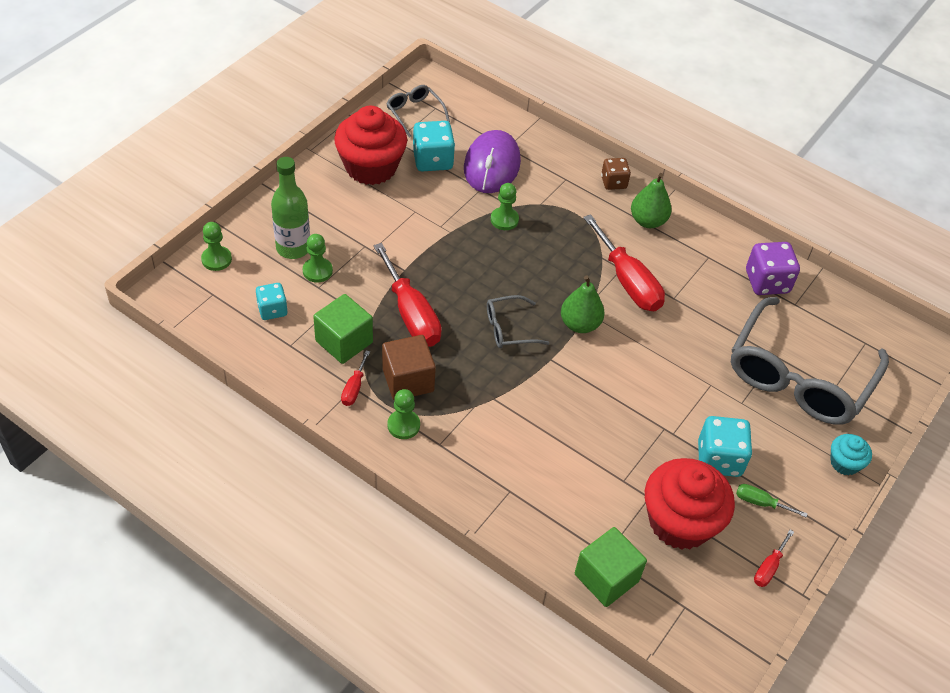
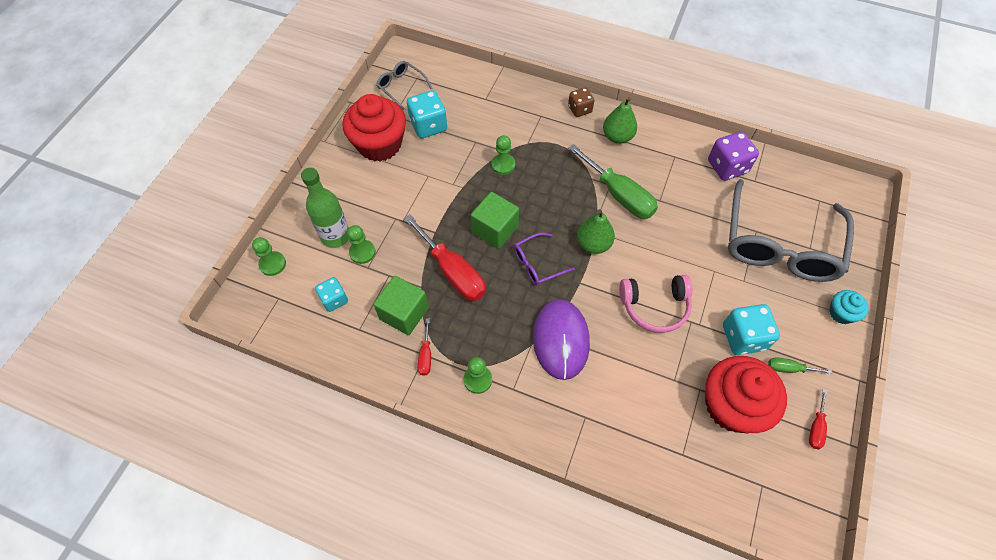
camera: 10 degrees left, 10 degrees up
brown cube [382,335,436,400] -> none
purple mouse [464,130,521,193] -> purple mouse moved to [533,299,590,380]
grey glasses [487,295,549,348] -> purple glasses [514,232,575,285]
green cube [575,527,647,607] -> green cube moved to [471,192,519,249]
red screwdriver [583,214,665,311] -> green screwdriver [568,144,658,219]
none -> pink headphones [619,275,692,333]

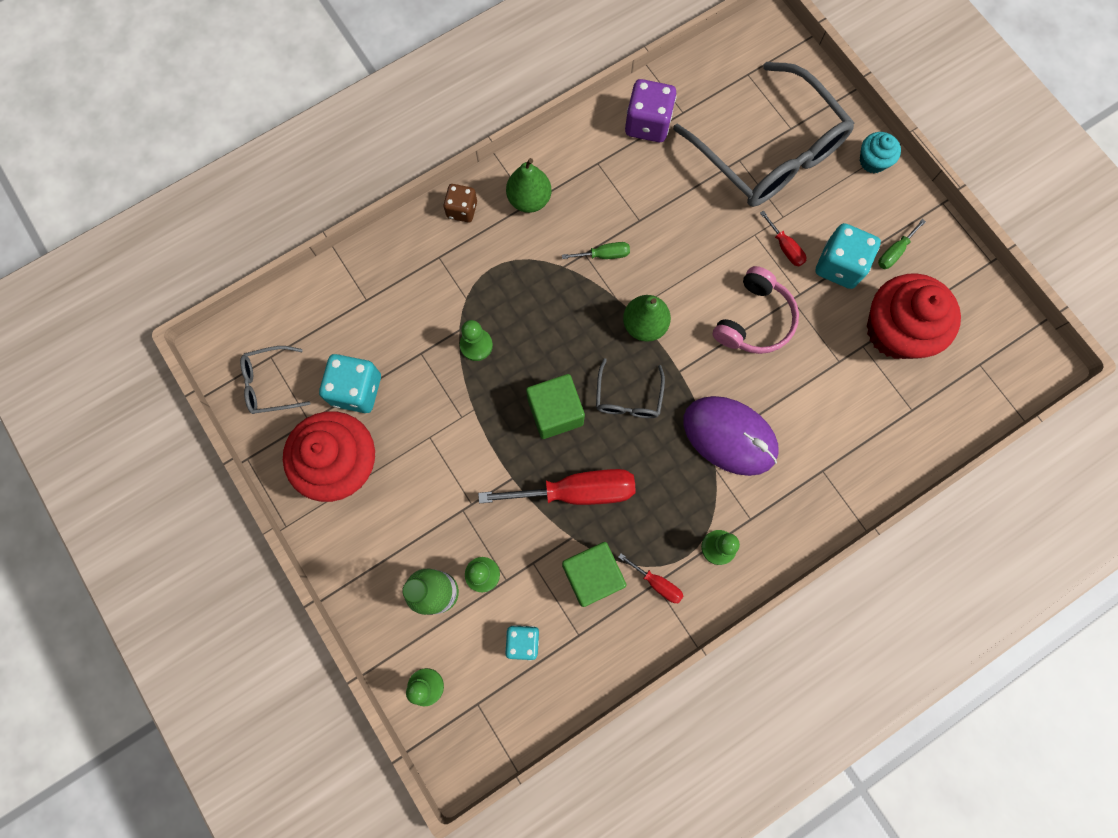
camera: 55 degrees left, 15 degrees up
purple glasses [514,232,575,285] -> grey glasses [596,358,665,418]
green screwdriver [568,144,658,219] -> green screwdriver [562,242,630,259], size x0.47
red screwdriver [809,389,827,450] -> red screwdriver moved to [760,210,806,267]

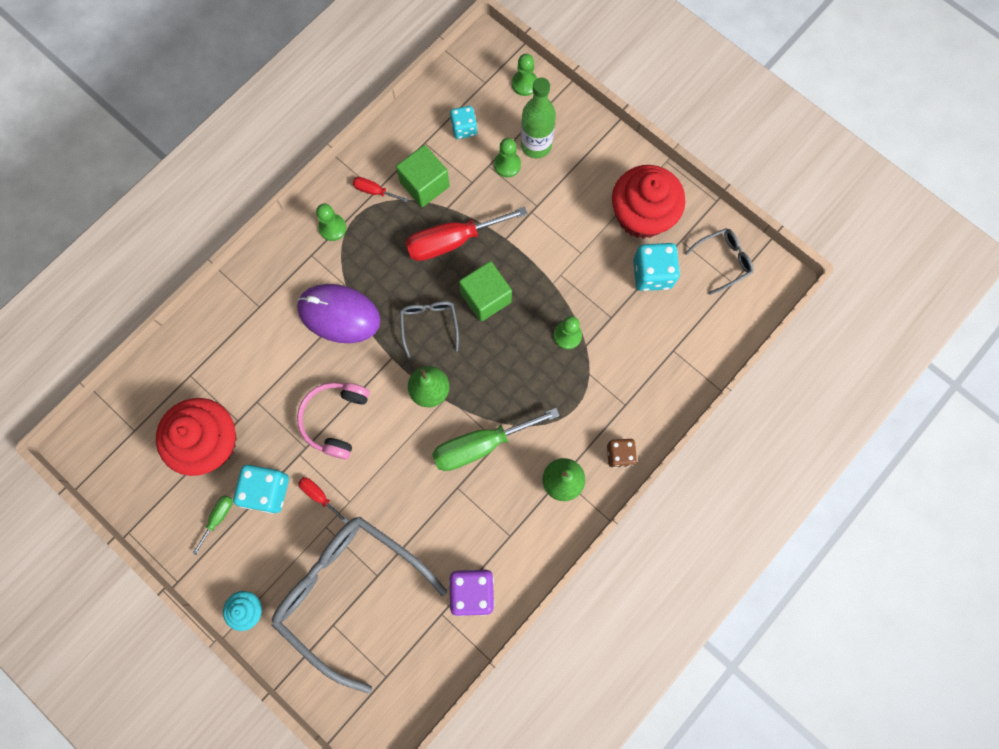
camera: 165 degrees right, 0 degrees up
green screwdriver [562,242,630,259] -> green screwdriver [432,408,560,471], size x2.12

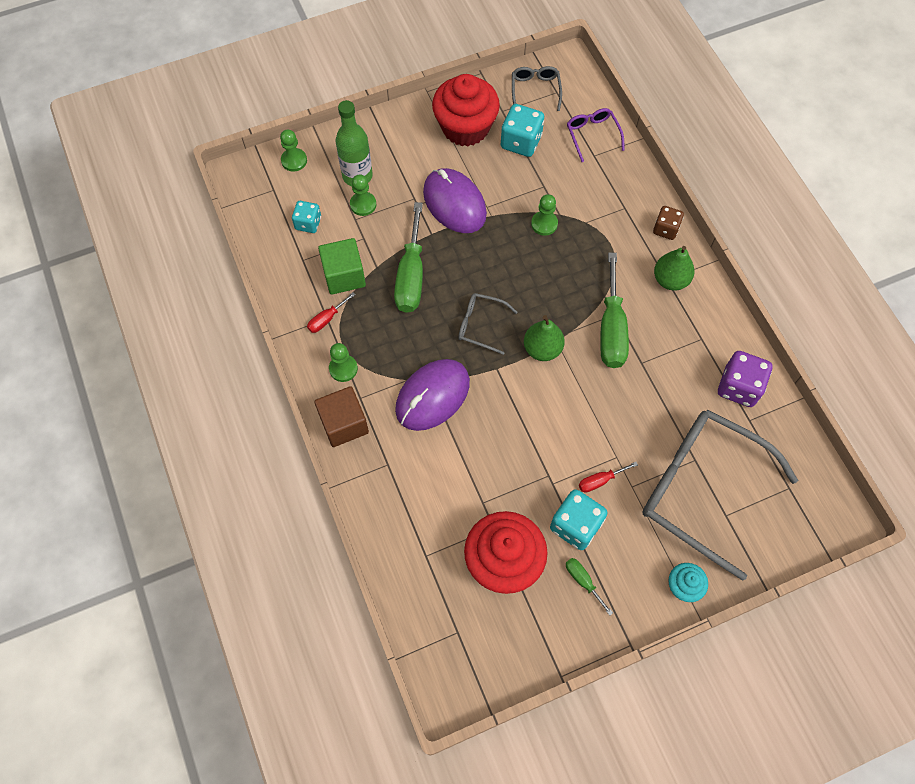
camera: 65 degrees left, 10 degrees down
grey glasses [272,517,447,693] -> grey glasses turned 60 degrees clockwise [642,410,798,581]
pink headphones [297,382,370,459] -> none
red screwdriver [405,207,528,261] -> green screwdriver [394,202,423,313]
green cube [459,261,512,322] -> none
none -> brown cube [314,386,369,447]
none -> purple mouse [423,168,487,233]
none -> purple glasses [567,108,625,162]

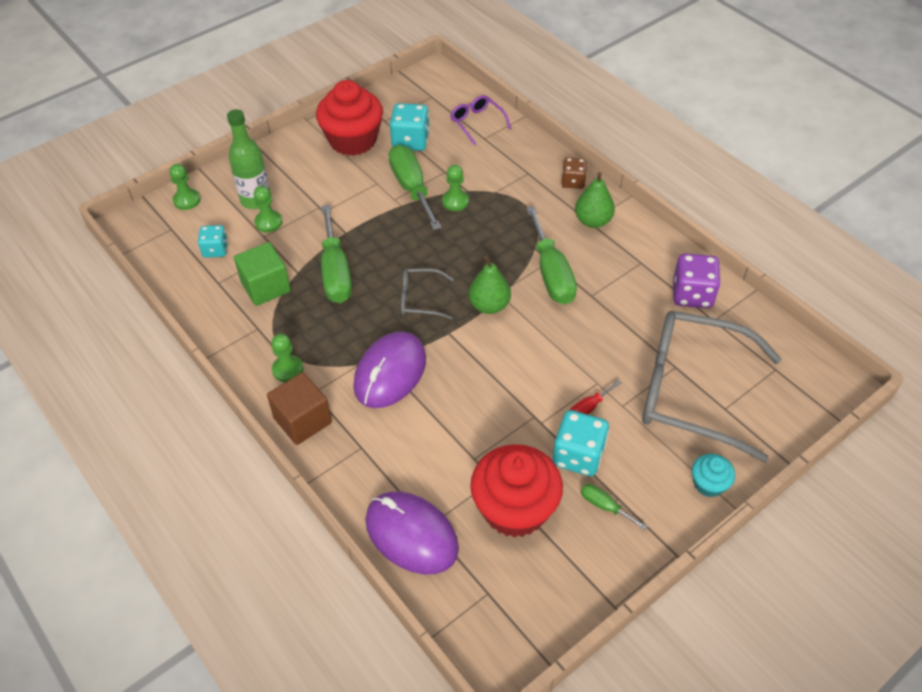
camera: 15 degrees left, 15 degrees down
red screwdriver [307,292,356,333] -> none
purple mouse [423,168,487,233] -> purple mouse moved to [365,491,459,574]
grey glasses [512,66,562,111] -> none
none -> green screwdriver [389,145,442,230]

